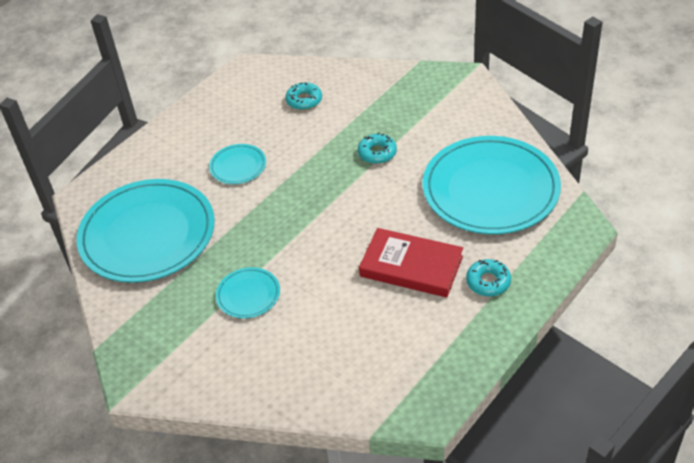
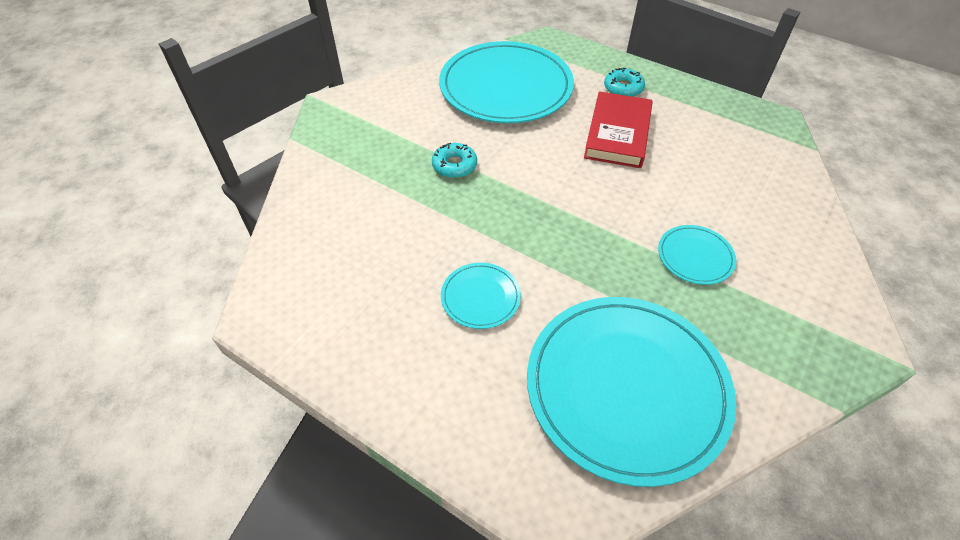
camera: 100 degrees left, 5 degrees up
turquoise donut [285,82,322,110] -> none

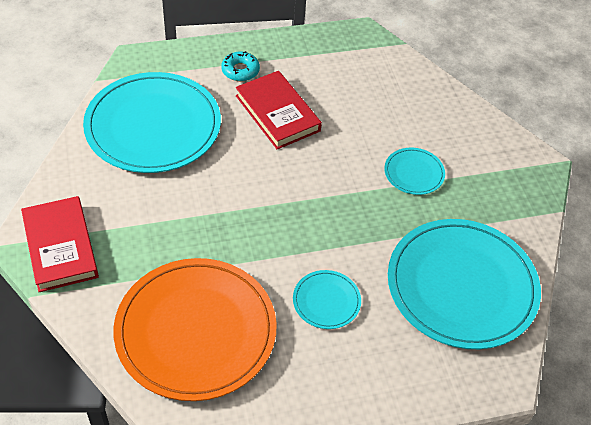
camera: 50 degrees left, 0 degrees up
turquoise donut [432,143,477,178] -> none
none -> red book [21,196,99,292]
none -> orange plate [114,258,277,401]

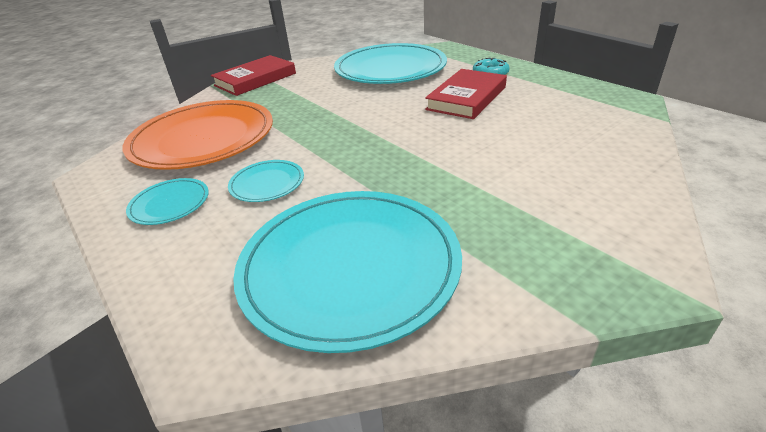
camera: 70 degrees right, 15 degrees down
turquoise plate [384,148,445,195] -> turquoise plate moved to [126,178,209,225]

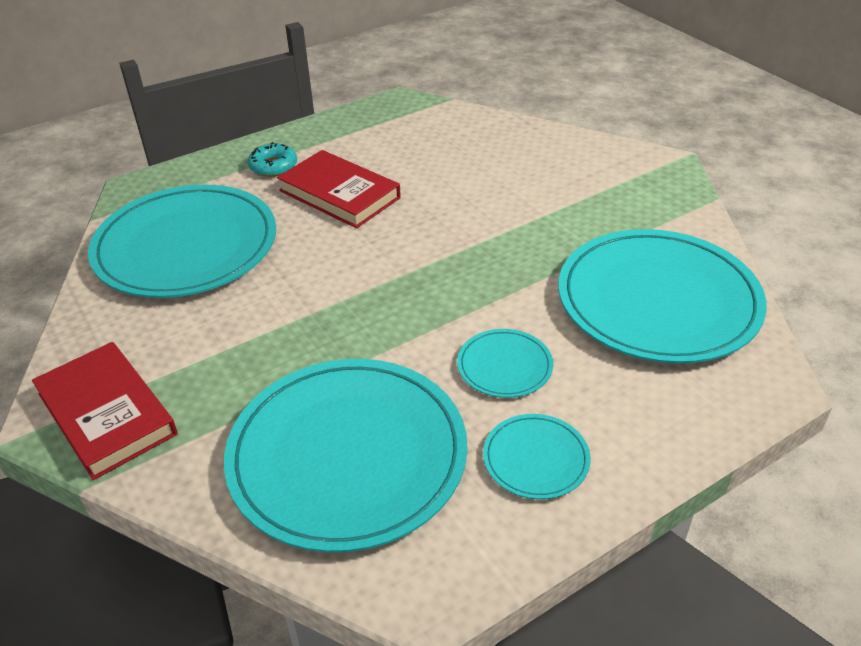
camera: 85 degrees left, 5 degrees up
orange plate [123,100,273,170] -> turquoise plate [224,359,468,553]

